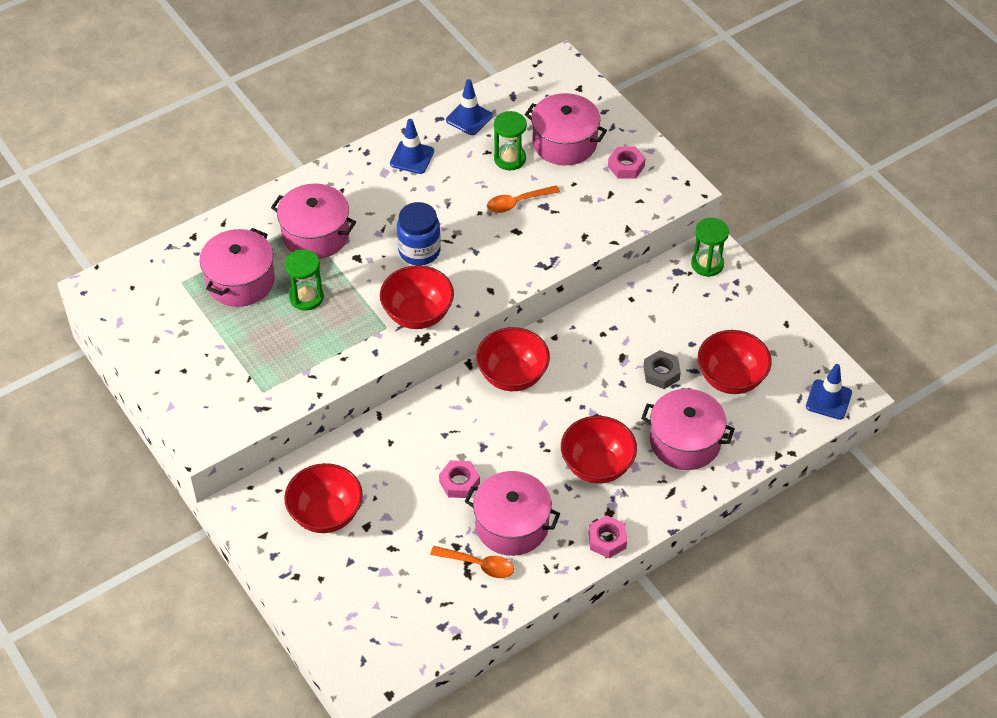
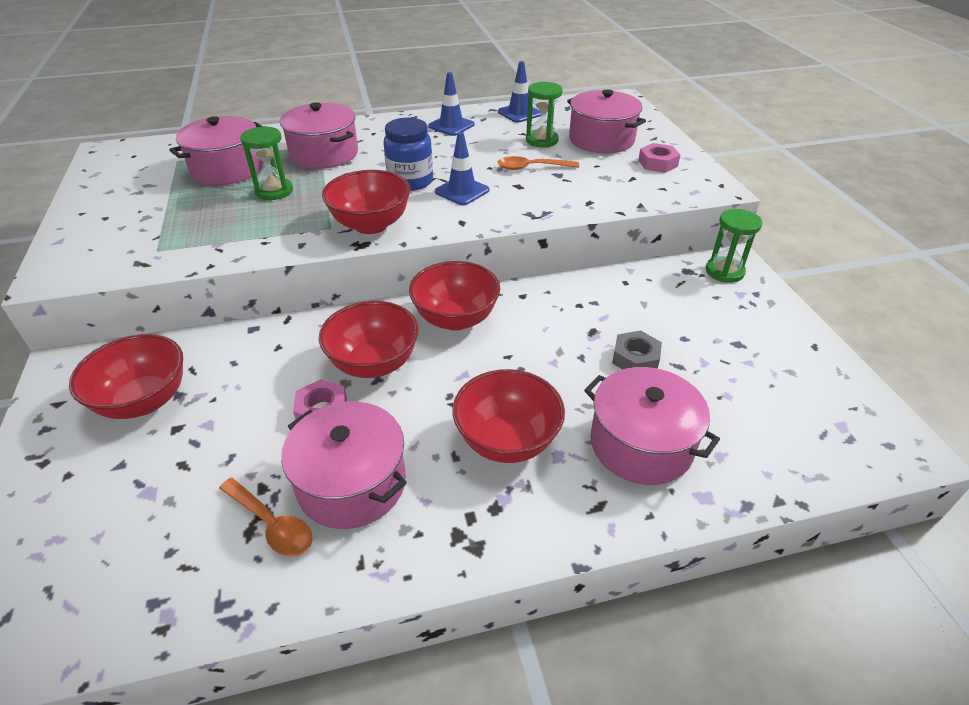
camera: 20 degrees right, 10 degrees down
pink nut [589,515,627,558] -> none
red bowl [698,330,772,394] -> red bowl moved to [319,301,419,378]
blue traffic cone [806,364,852,420] -> blue traffic cone moved to [435,132,489,205]

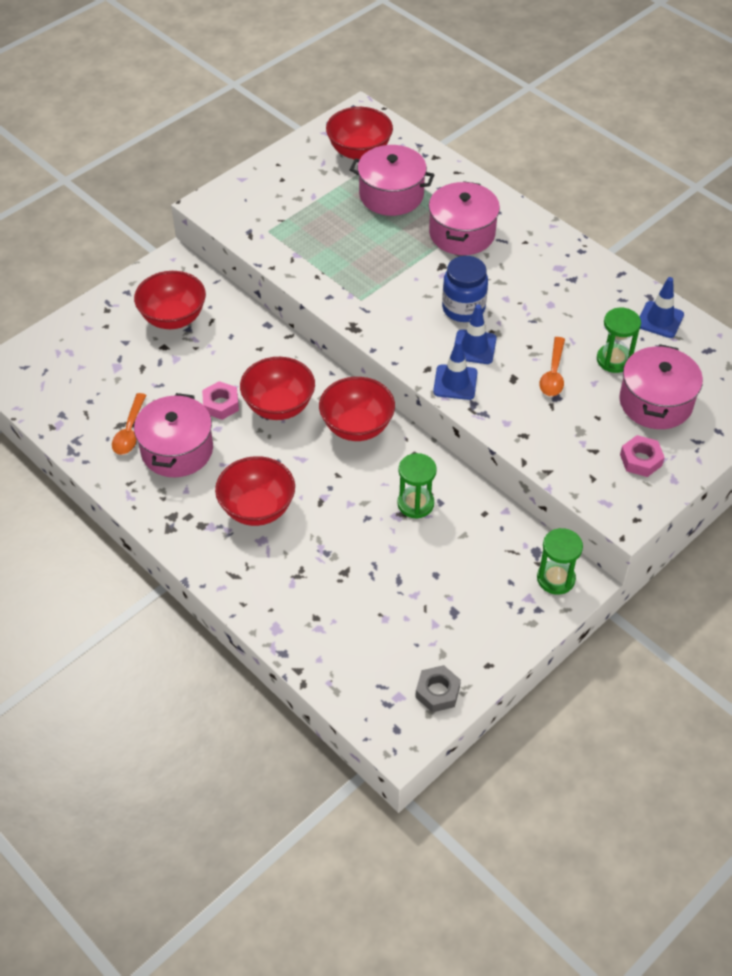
camera: 60 degrees right, 10 degrees up
green hourglass [240,126,293,200] -> green hourglass moved to [397,453,437,519]
red bowl [322,170,410,234] -> red bowl moved to [326,107,393,160]
blue traffic cone [428,72,475,136] -> blue traffic cone moved to [433,340,478,400]
orange spoon [497,156,579,170] -> orange spoon turned 135 degrees counterclockwise [539,337,565,396]
pink pot [584,367,720,485] -> none
grey nut [612,330,662,370] -> grey nut moved to [415,665,461,712]

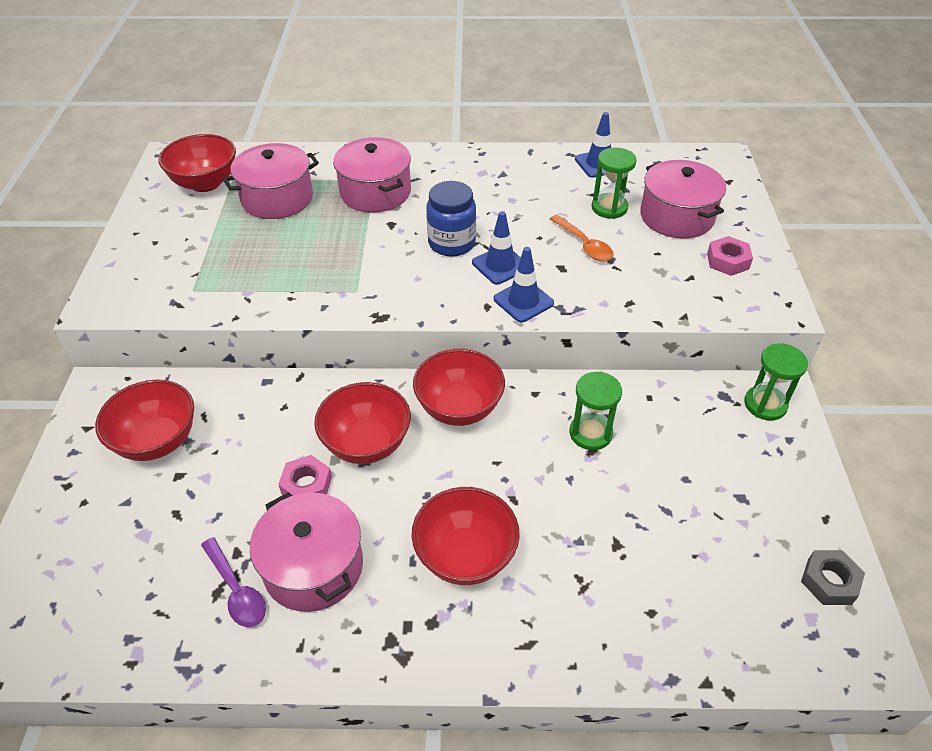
camera: 45 degrees left, 5 degrees down
orange spoon [112,393,146,455] -> purple spoon [201,537,266,627]

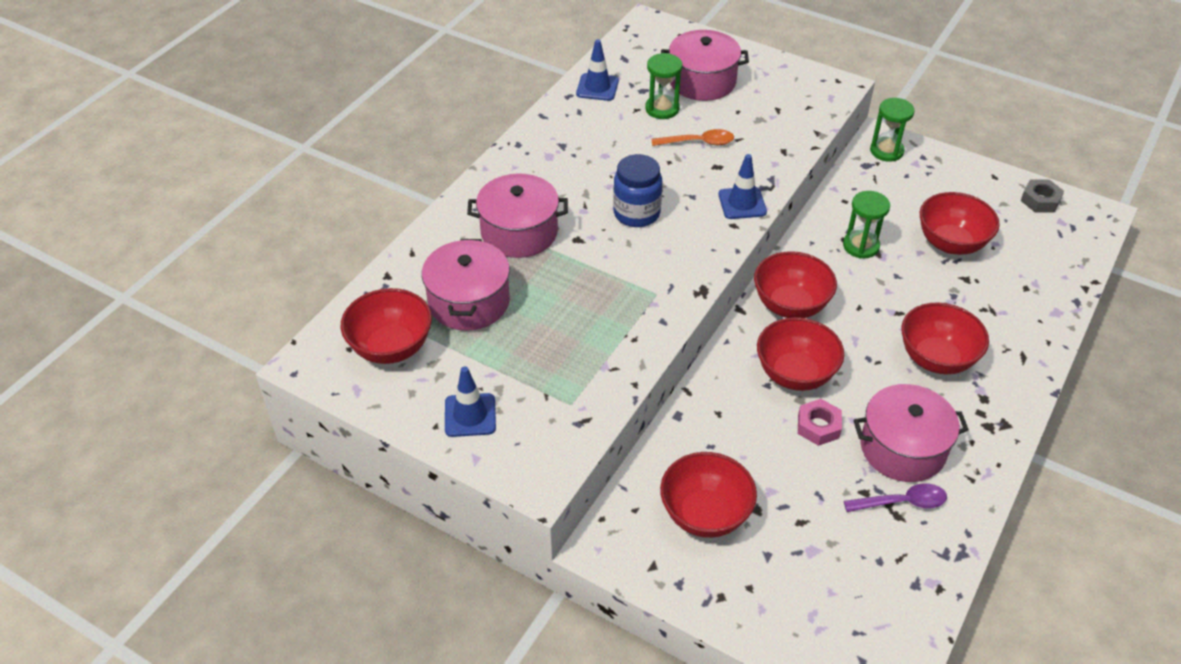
camera: 60 degrees left, 0 degrees up
blue traffic cone [472,211,521,285] -> blue traffic cone moved to [445,366,496,437]
pink nut [707,236,753,276] -> none
none -> red bowl [920,192,1000,255]

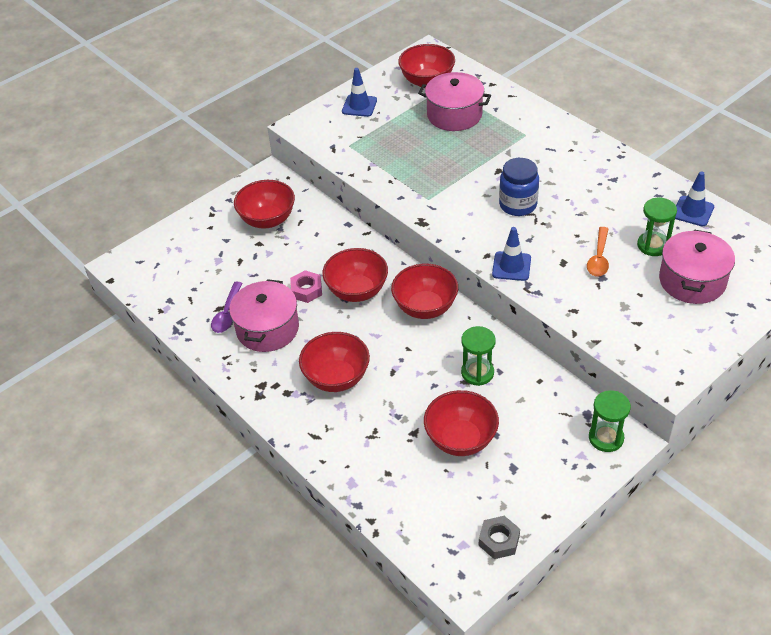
camera: 110 degrees right, 0 degrees up
pink pot [467,173,568,258] -> none

